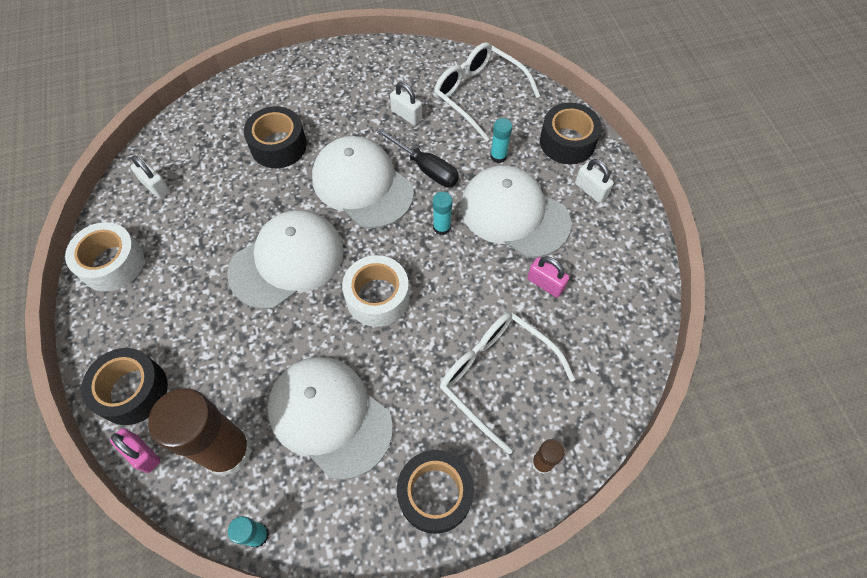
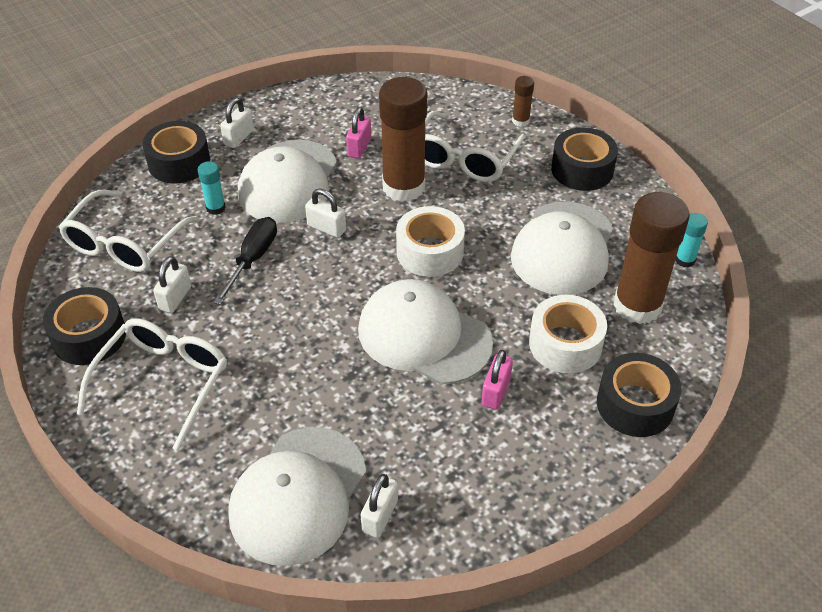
camera: 110 degrees left, 15 degrees down
white tape [65,222,144,292] -> white tape moved to [529,295,607,373]
pink padlock [110,428,161,473] -> pink padlock moved to [481,350,513,410]
black tape [244,106,307,168] -> black tape moved to [43,287,126,365]
white cap [312,136,414,228] -> white cap moved to [228,427,366,566]
turquoise glue stick [433,192,453,235] -> white padlock [305,189,346,238]
none -> white glasses [77,318,227,451]
none -> brown glue stick [379,77,427,202]

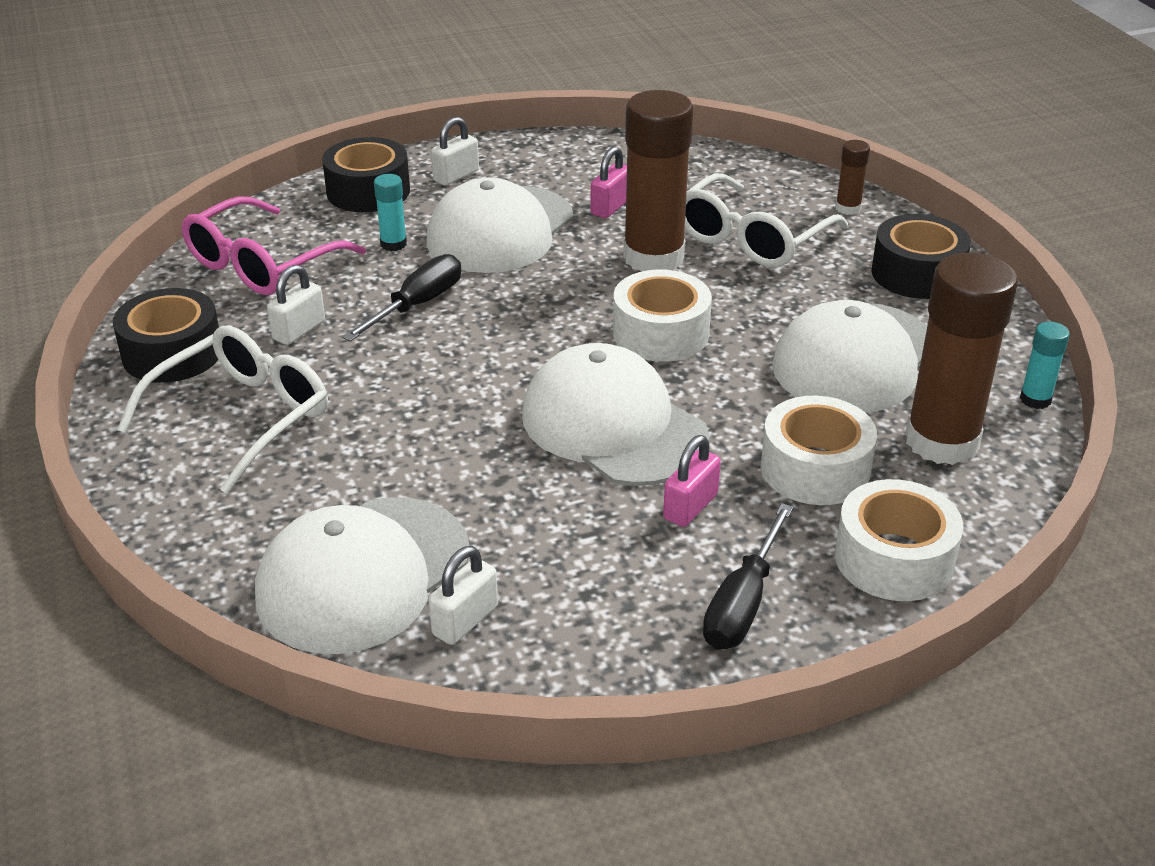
camera: 15 degrees right, 10 degrees down
white glasses [59,190,199,272] -> pink glasses [182,196,366,295]
white padlock [305,189,346,238] -> none
black tape [597,353,681,437] -> white tape [835,479,963,601]
none -> black screwdriver [703,503,794,650]

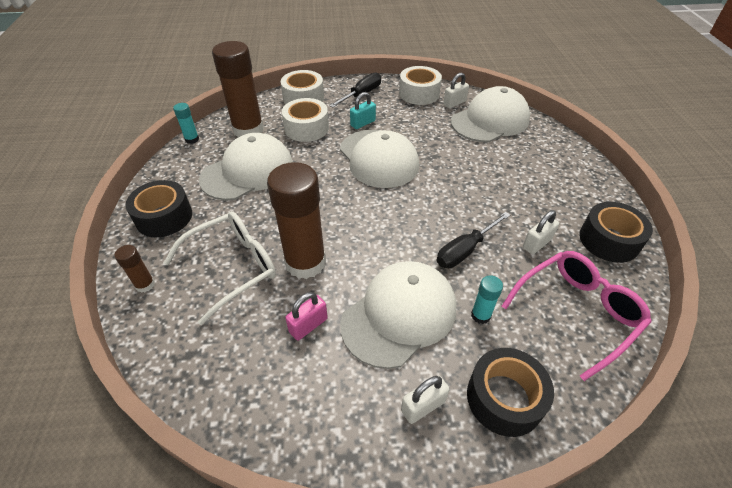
camera: 165 degrees left, 10 degrees up
white glasses [117,325,328,494] -> none
white tape [613,269,712,362] -> white tape moved to [399,66,442,105]
pink padlock [663,435,721,527] -> turquoise padlock [350,92,376,129]

